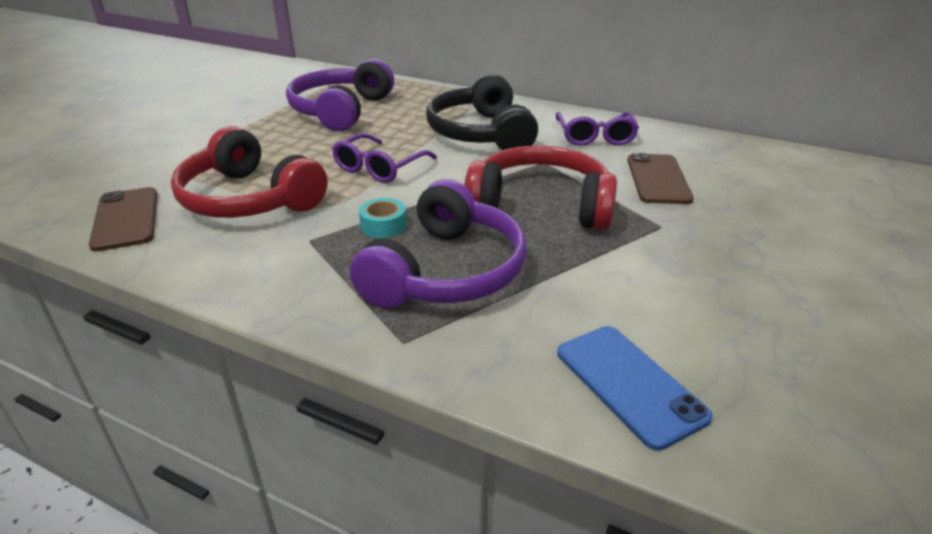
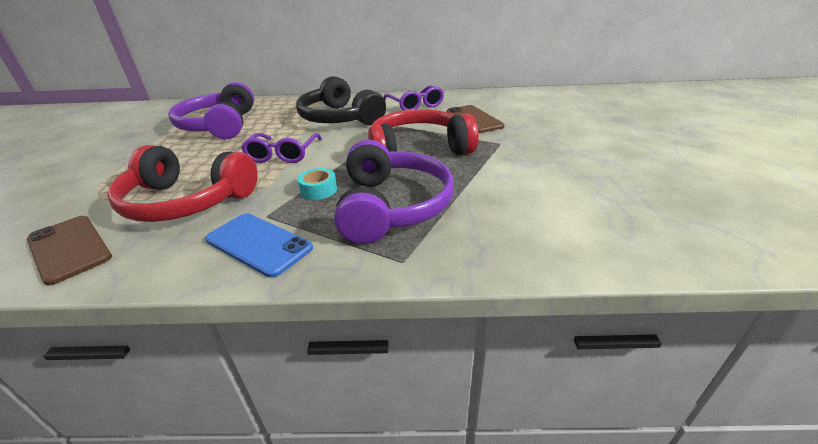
camera: 25 degrees left, 0 degrees up
blue phone [557,326,713,451] -> blue phone moved to [205,213,313,278]

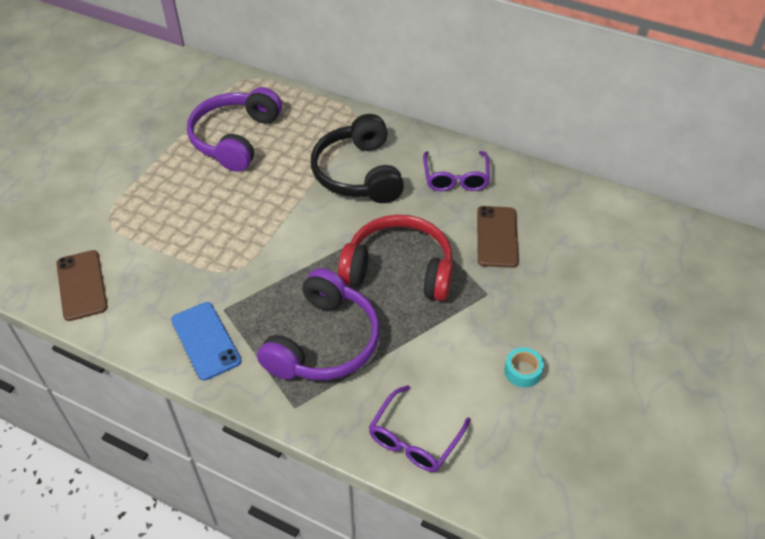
camera: 25 degrees right, 15 degrees up
red headphones [107,145,258,222] -> none
purple glasses [241,133,322,163] -> purple glasses moved to [369,385,471,472]
turquoise tape [297,168,337,200] -> turquoise tape moved to [504,347,544,388]

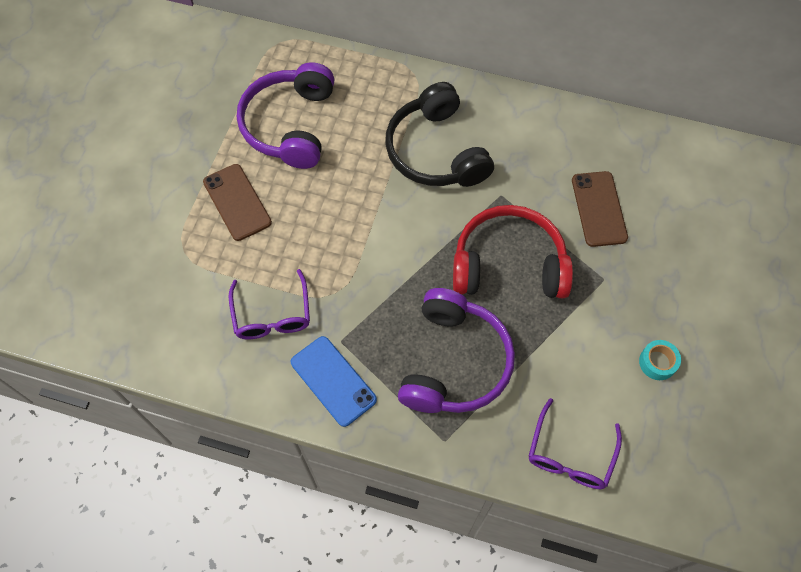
camera: 10 degrees left, 15 degrees up
brown phone [56,250,108,321] -> brown phone moved to [203,164,272,241]
purple glasses [423,151,490,191] -> purple glasses moved to [229,269,310,339]

